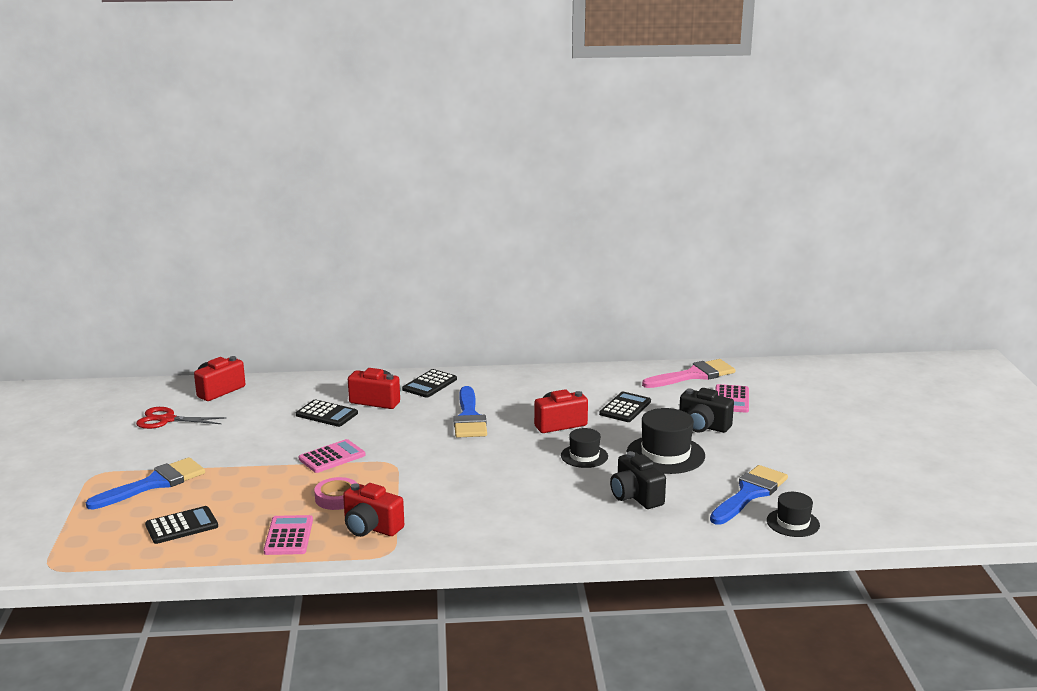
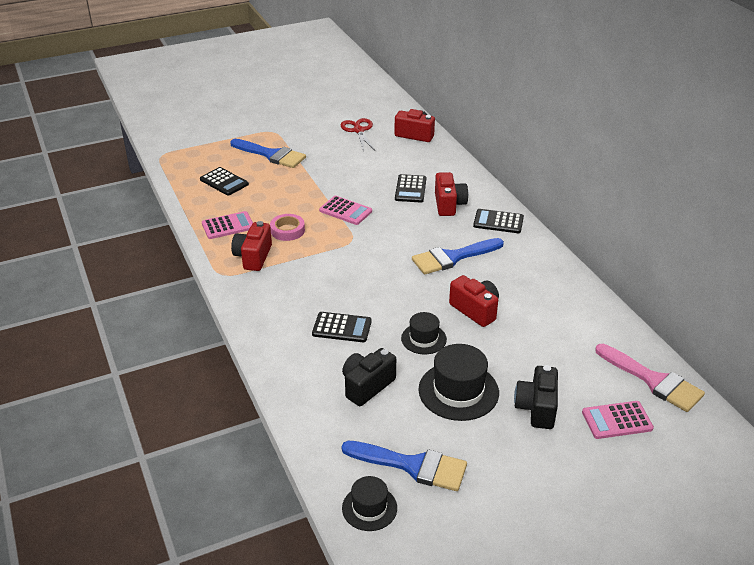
camera: 70 degrees right, 15 degrees up
black calculator [599,392,651,422] -> black calculator moved to [312,312,372,342]

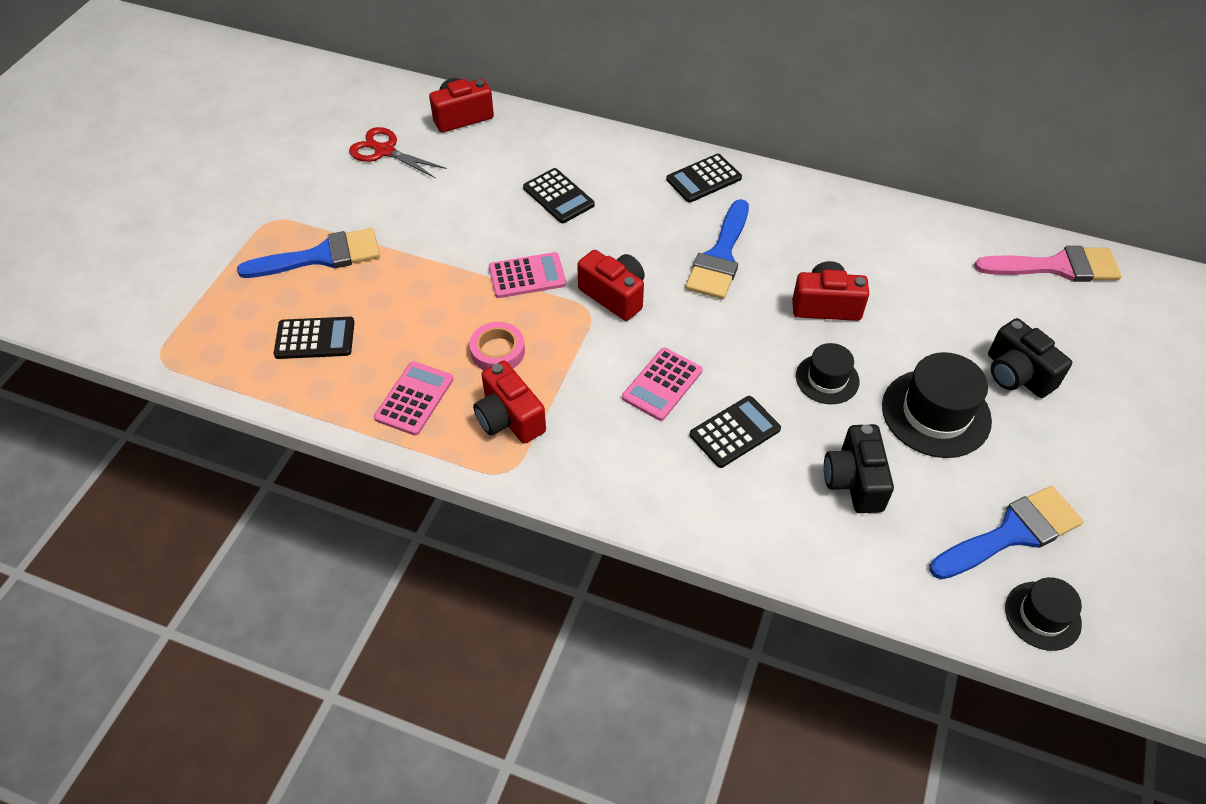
camera: 45 degrees left, 15 degrees up
red camera [435,172,468,216] -> red camera moved to [577,250,645,321]
pink calculator [582,401,654,439] -> pink calculator moved to [622,348,702,421]

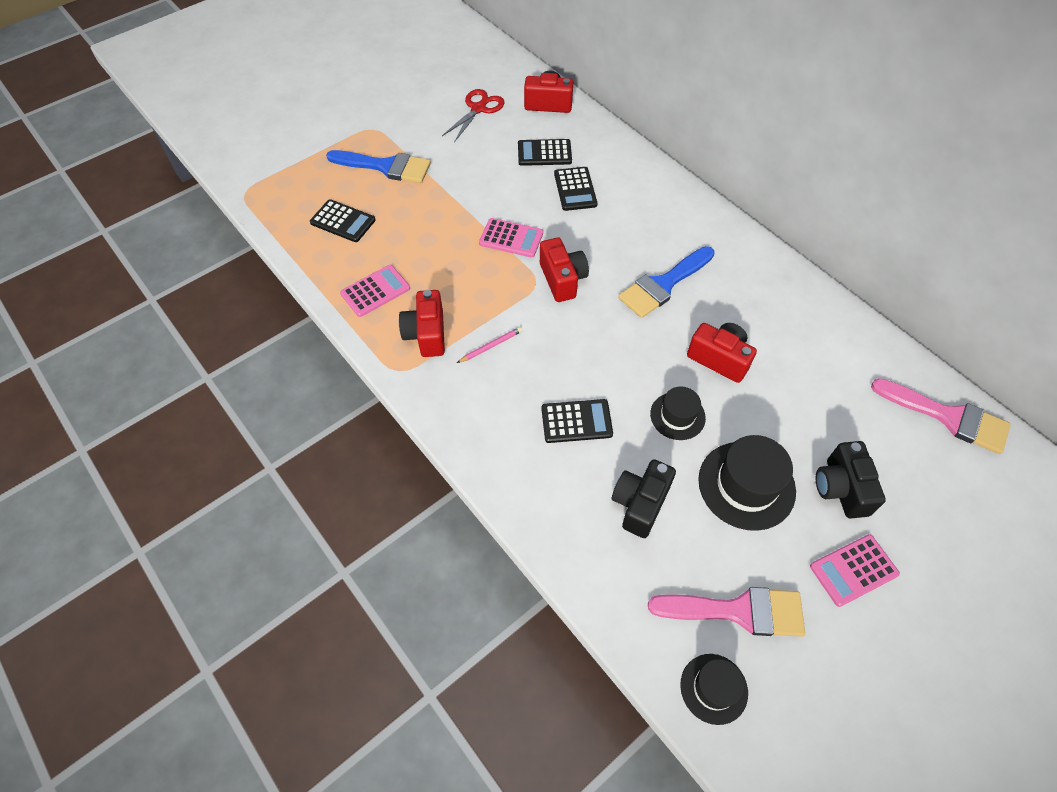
camera: 30 degrees right, 5 degrees up
red scissors [349,127,447,179] -> red scissors turned 60 degrees clockwise [442,89,505,142]
pink tape [469,322,525,370] -> none
pink calculator [622,348,702,421] -> pink calculator moved to [810,534,900,607]
black calculator [666,154,742,203] -> black calculator moved to [518,139,572,166]
blue brush [929,486,1083,579] -> pink brush [648,587,805,637]
none -> pink pencil [457,327,523,363]

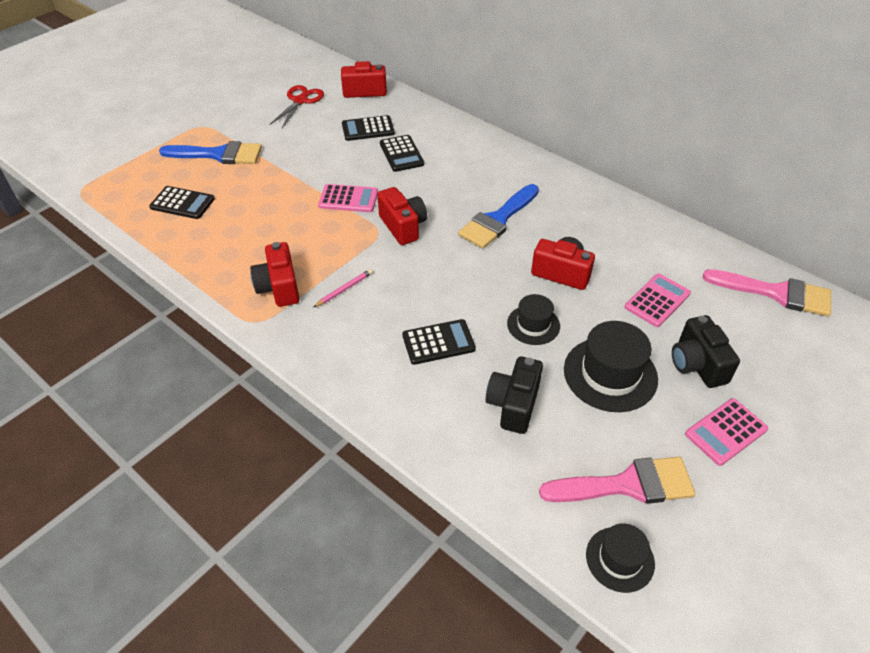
camera: 10 degrees left, 10 degrees down
pink calculator [340,265,410,317] -> pink calculator moved to [625,273,691,327]

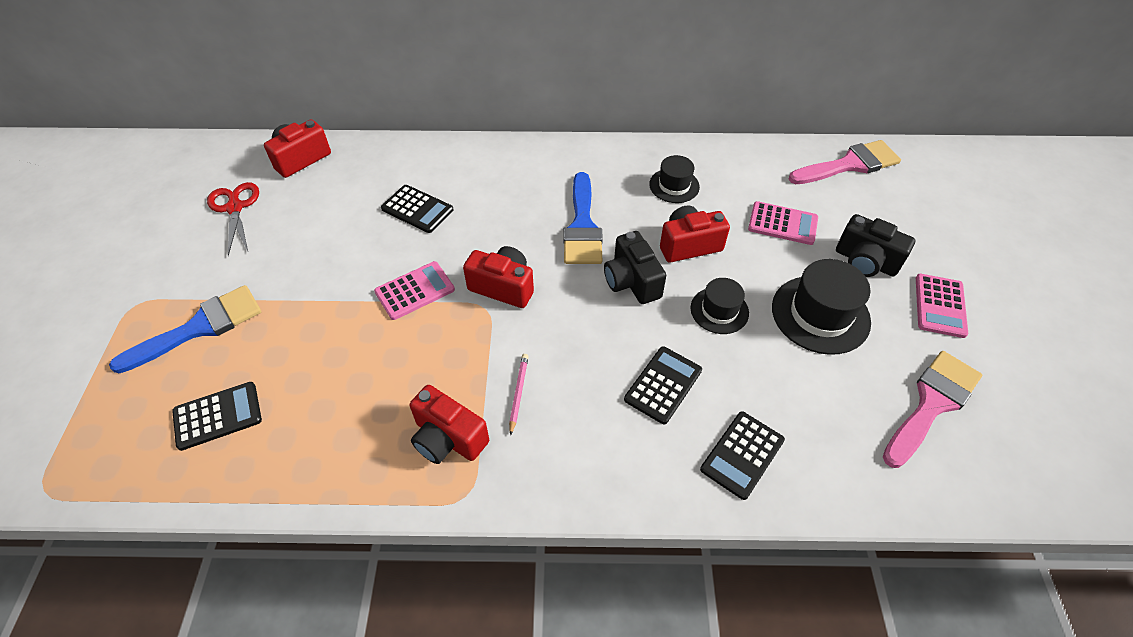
camera: 40 degrees left, 5 degrees up
black calculator [342,115,395,141] -> black calculator moved to [700,411,785,500]
black camera [486,356,543,434] -> black camera moved to [604,231,666,304]
black hat [586,523,655,593] -> black hat moved to [649,155,700,203]
pink calculator [625,273,691,327] -> pink calculator turned 105 degrees clockwise [748,201,818,245]

